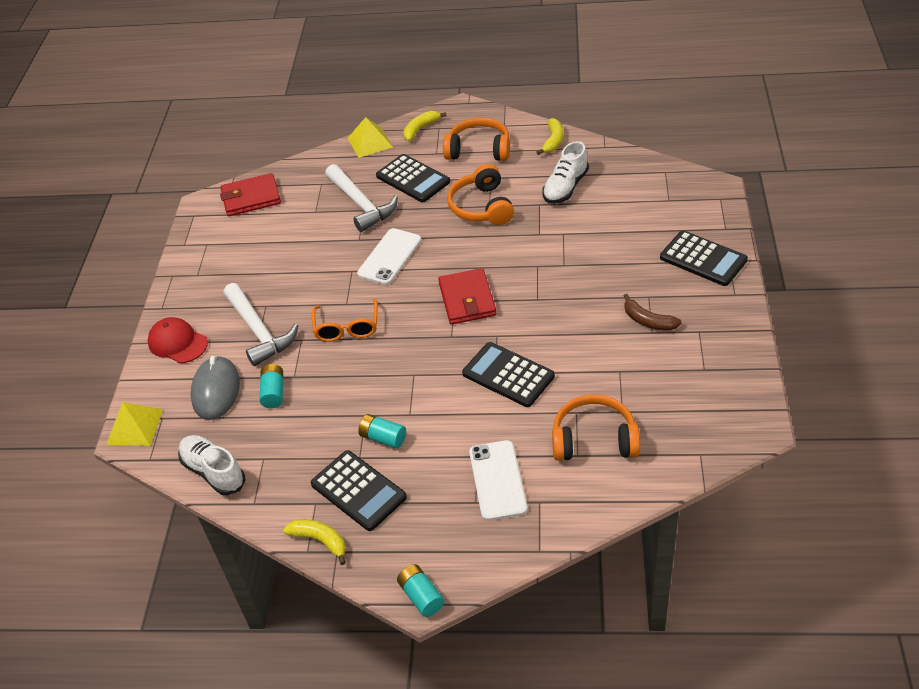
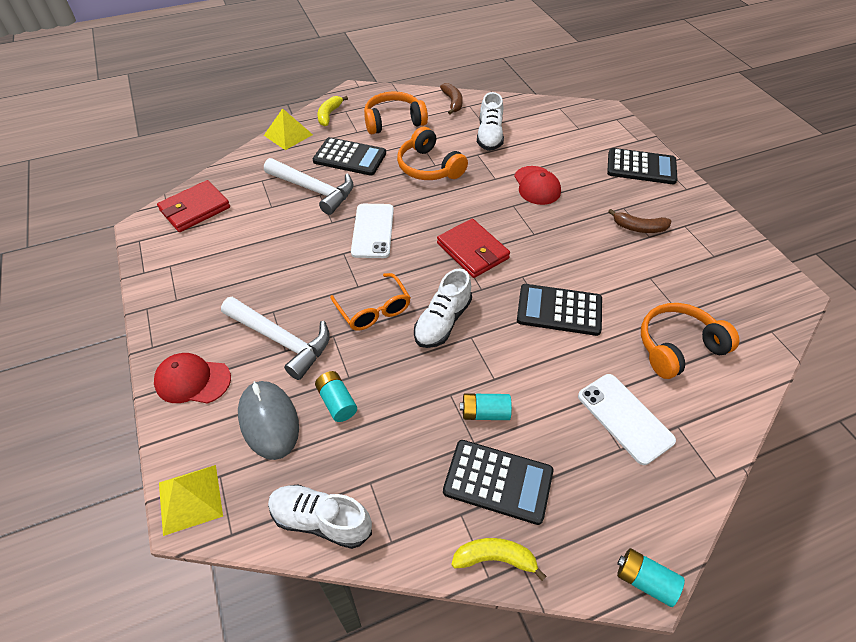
camera: 30 degrees left, 5 degrees up
yellow banana [537,118,563,155] -> brown banana [440,83,463,115]
none -> white shoe [414,269,472,348]
none -> red cap [514,166,561,205]

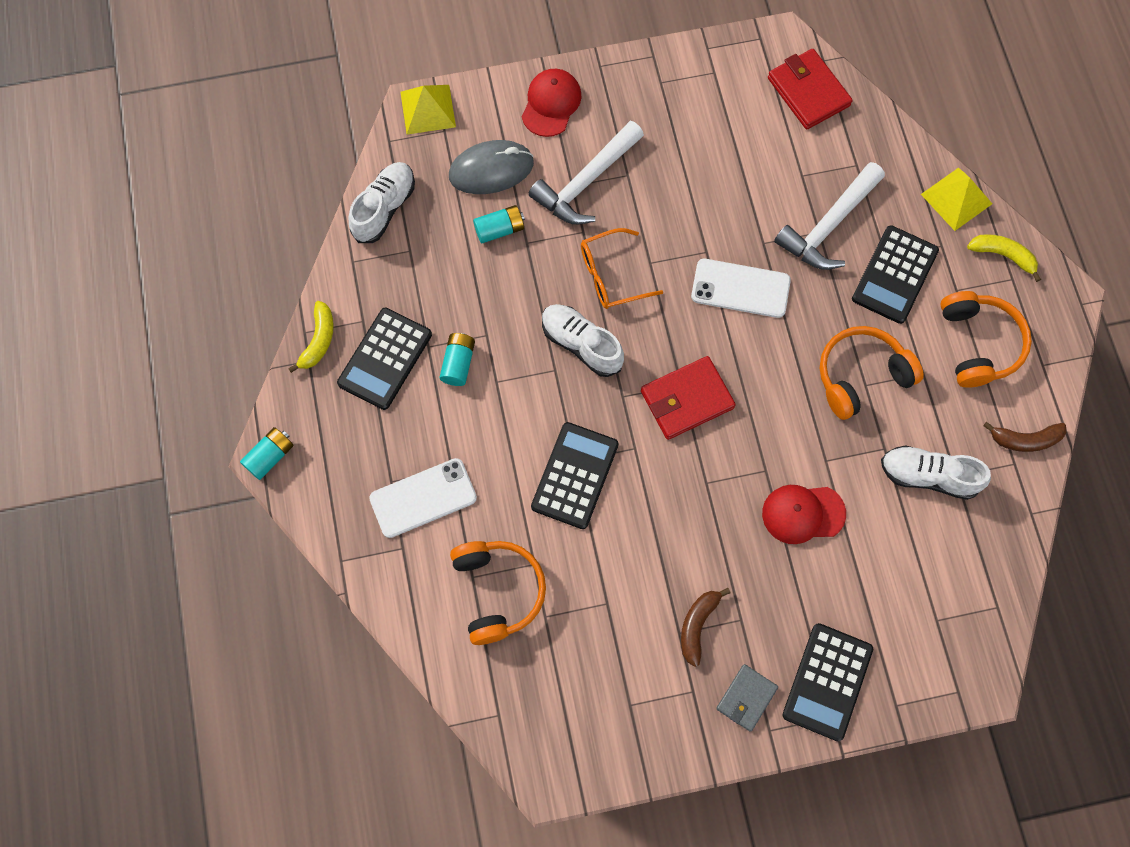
camera: 100 degrees right, 20 degrees up
none -> grey wallet [716,664,778,732]

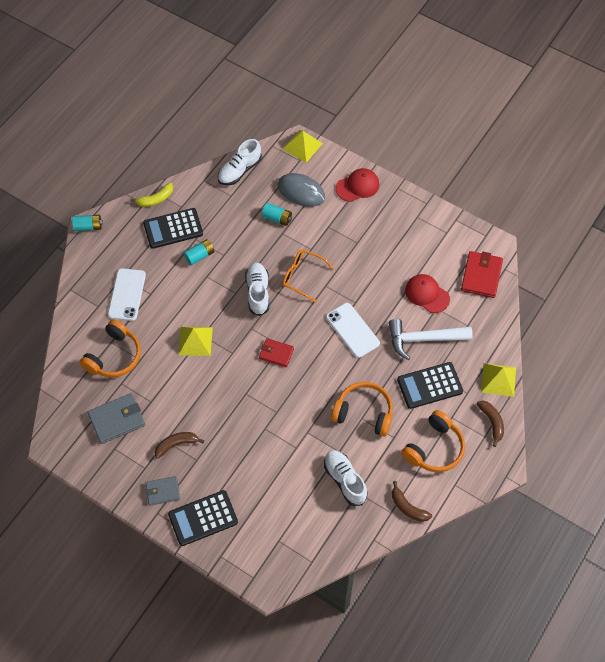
camera: 45 degrees right, 10 degrees down
white shoe [348,162,415,243] -> white shoe turned 150 degrees clockwise [218,139,262,185]
white phone [369,458,477,538] -> white phone turned 75 degrees clockwise [108,268,146,321]
white hammer [528,121,644,224] -> none
black calculator [531,422,619,529] -> yellow pyramid [178,327,213,356]
red wallet [641,356,736,440] -> red wallet [259,338,294,367], size x0.64
red cap [762,485,846,544] -> red cap moved to [405,274,450,313]
yellow banana [967,234,1041,282] -> brown banana [477,401,504,447]
none -> grey wallet [87,393,145,444]

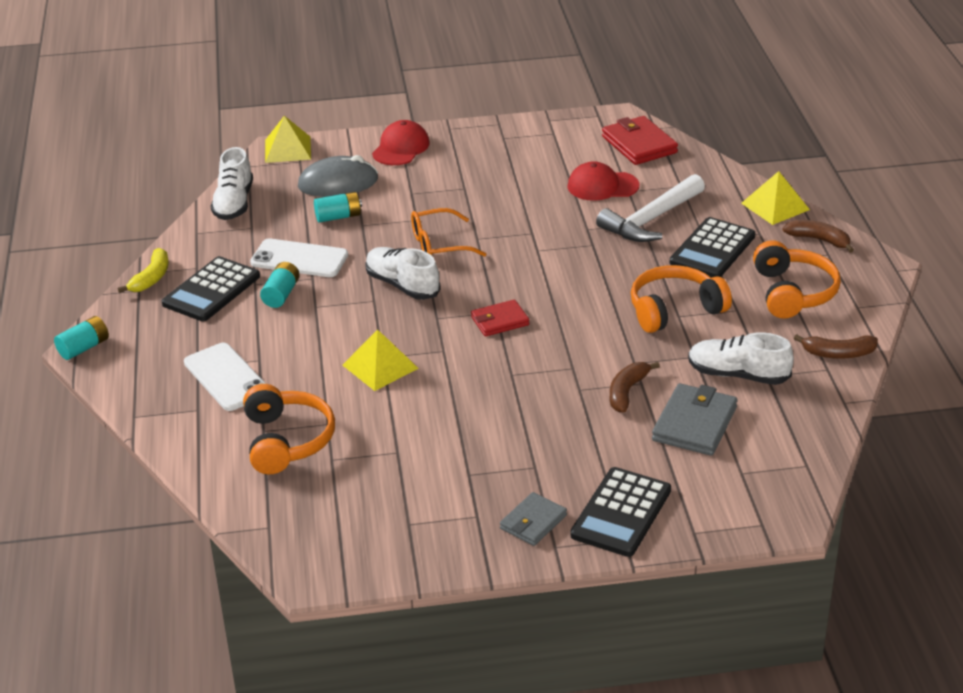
camera: 40 degrees left, 25 degrees down
grey wallet [87,393,145,444] -> grey wallet moved to [652,383,737,456]
brown banana [155,432,204,459] -> brown banana moved to [610,362,660,413]
white phone [326,303,380,358] -> white phone moved to [250,238,348,277]

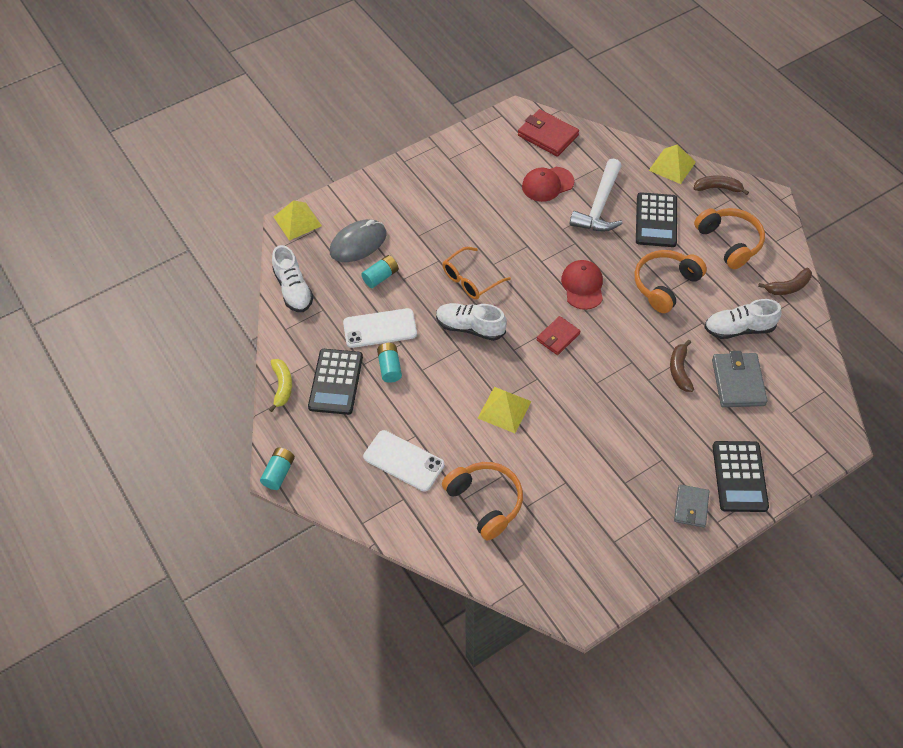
camera: 25 degrees left, 20 degrees up
red cap [372,120,430,165] -> red cap moved to [561,260,603,310]

